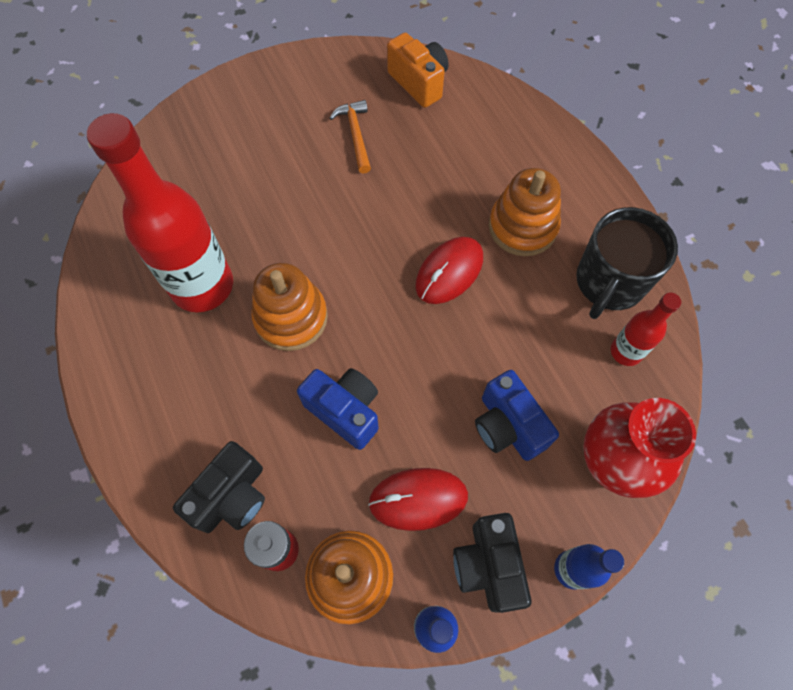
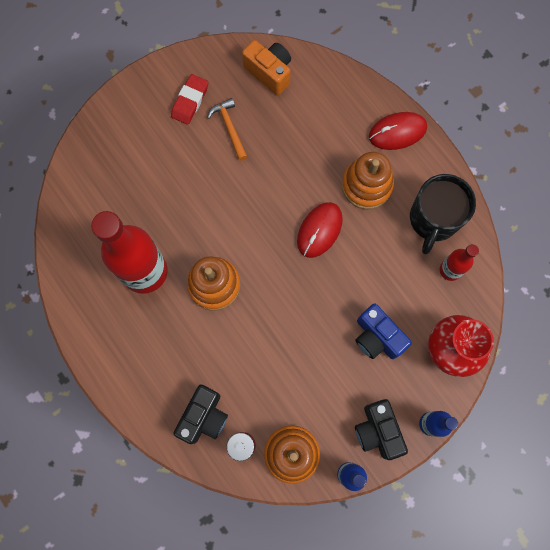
camera: 10 degrees left, 10 degrees up
blue camera [297,368,379,450] -> none
red mouse [368,468,468,531] -> red mouse moved to [369,112,427,150]
none -> red eraser [171,74,208,125]

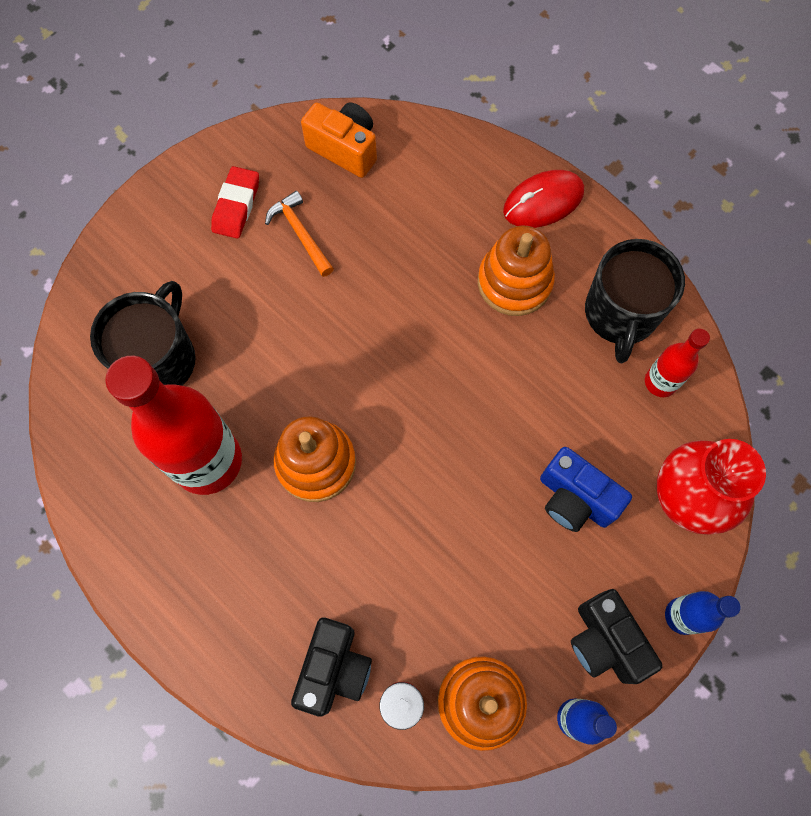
camera: 10 degrees left, 5 degrees down
red mouse [297,202,343,258] -> none
none -> black mug [90,281,196,386]

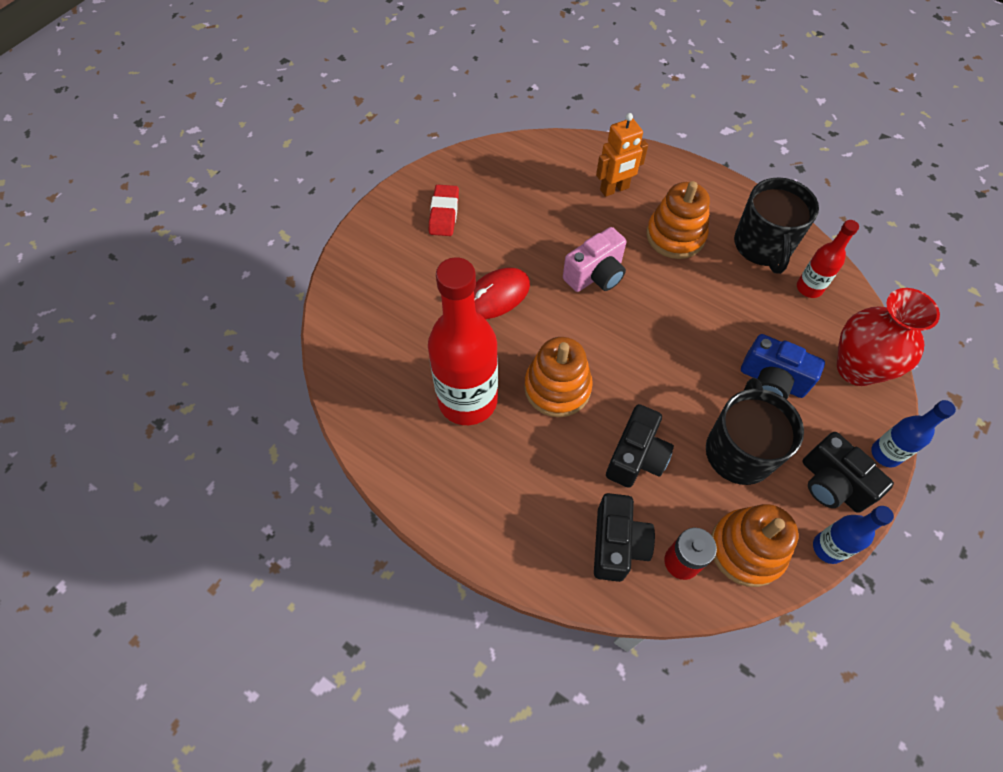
camera: 10 degrees left, 10 degrees down
black mug [90,281,196,386] -> black mug moved to [706,378,804,485]
orange hammer [265,191,334,277] -> none
orange camera [301,103,377,178] -> none
red mouse [503,170,584,228] -> red mouse moved to [474,268,530,319]
none -> pink camera [563,227,626,292]
none -> orange robot [596,113,648,197]
none -> black camera [606,404,674,488]

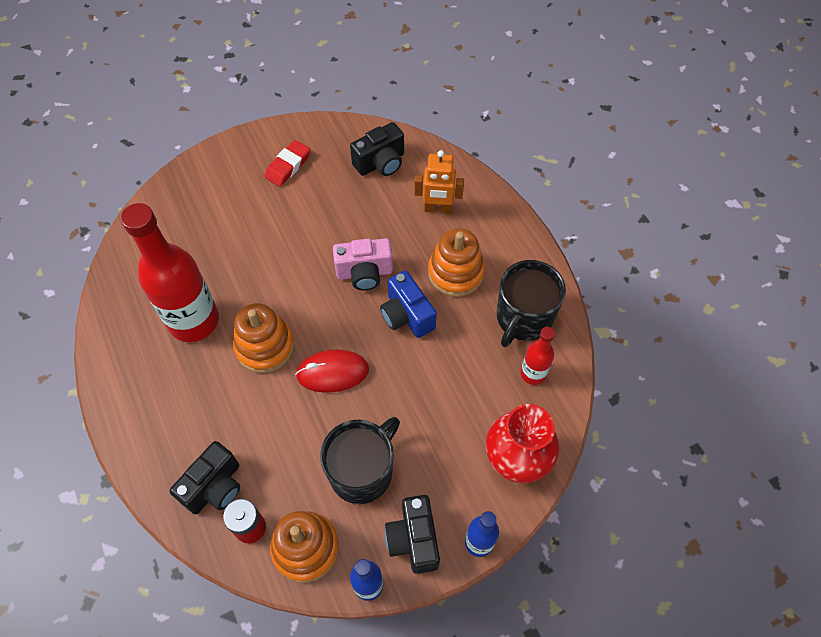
camera: 30 degrees right, 0 degrees up
red mouse [474,268,530,319] -> red mouse moved to [295,350,369,393]
black camera [606,404,674,488] -> black camera moved to [350,122,404,176]
blue camera [741,334,825,399] -> blue camera moved to [380,271,437,338]

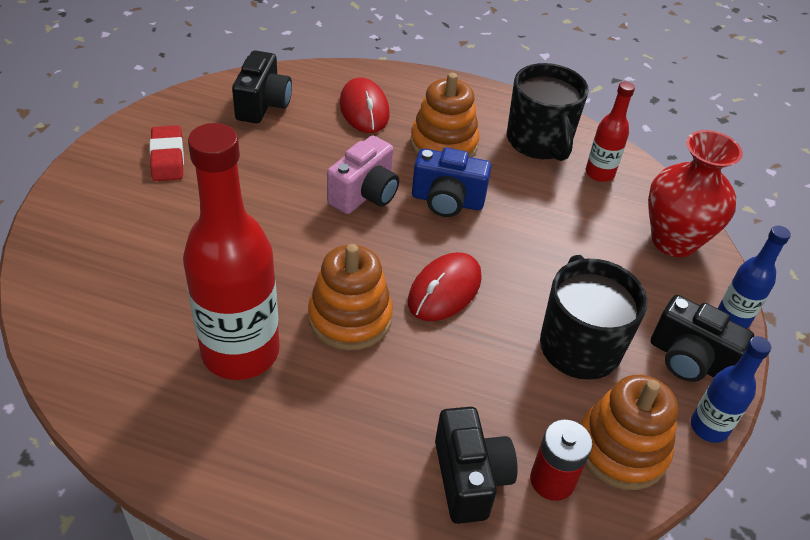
camera: 50 degrees left, 15 degrees down
orange robot [415,150,464,214] -> red mouse [340,77,389,133]

